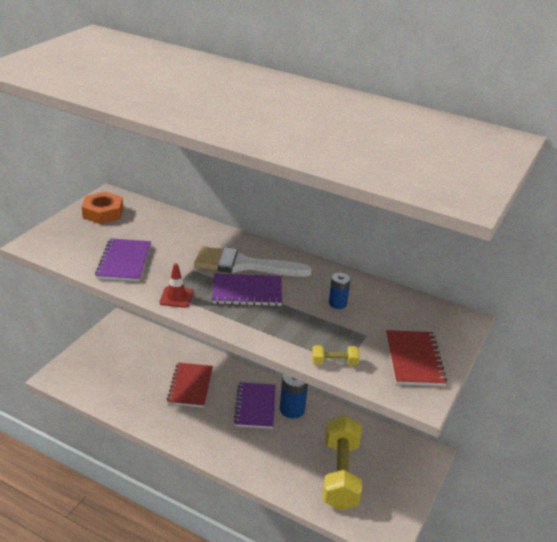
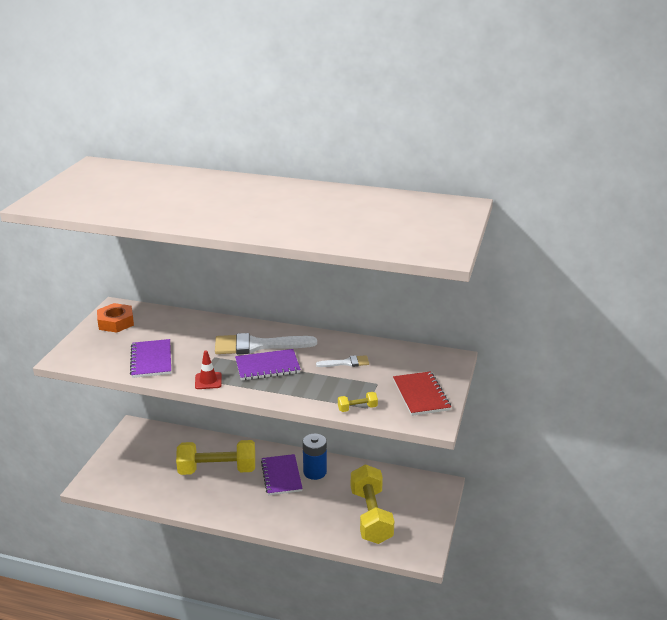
camera: 10 degrees left, 5 degrees down
red notebook [167,363,213,408] -> yellow dumbbell [176,440,255,475]
blue battery [329,273,351,309] -> white brush [316,355,369,367]

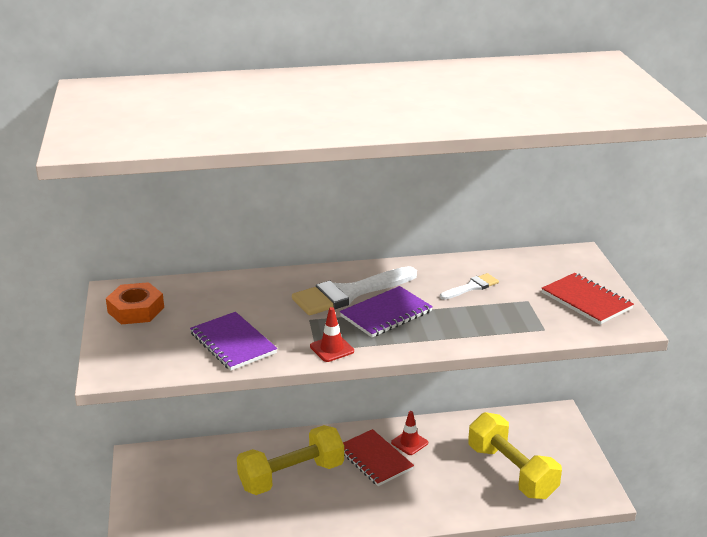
camera: 25 degrees left, 0 degrees up
purple notebook [261,454,303,495] -> red notebook [343,429,414,486]
blue battery [303,433,327,480] -> red traffic cone [391,411,428,455]
yellow dumbbell [338,392,378,412] -> none

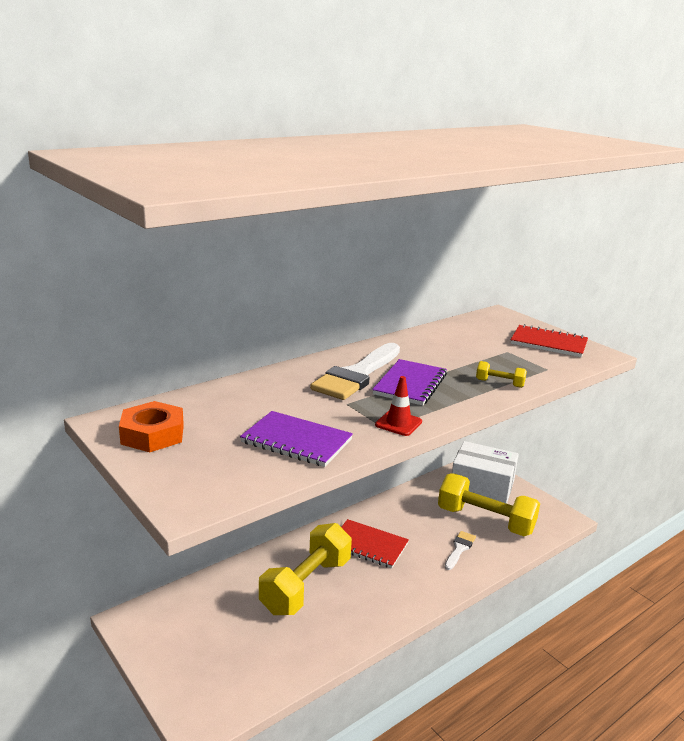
camera: 30 degrees left, 5 degrees down
red traffic cone [391,411,428,455] -> none
white brush [440,273,499,300] -> white brush moved to [445,531,476,570]
none -> white box [452,441,519,504]
none -> yellow dumbbell [476,361,527,388]

